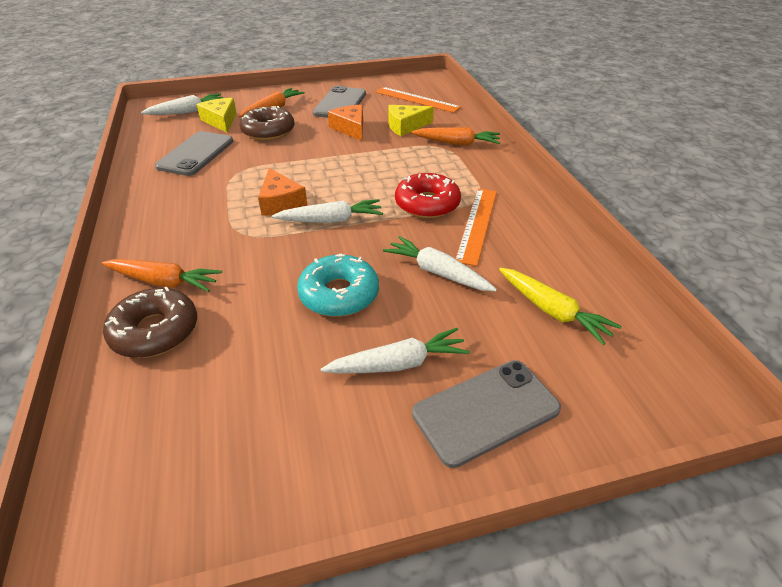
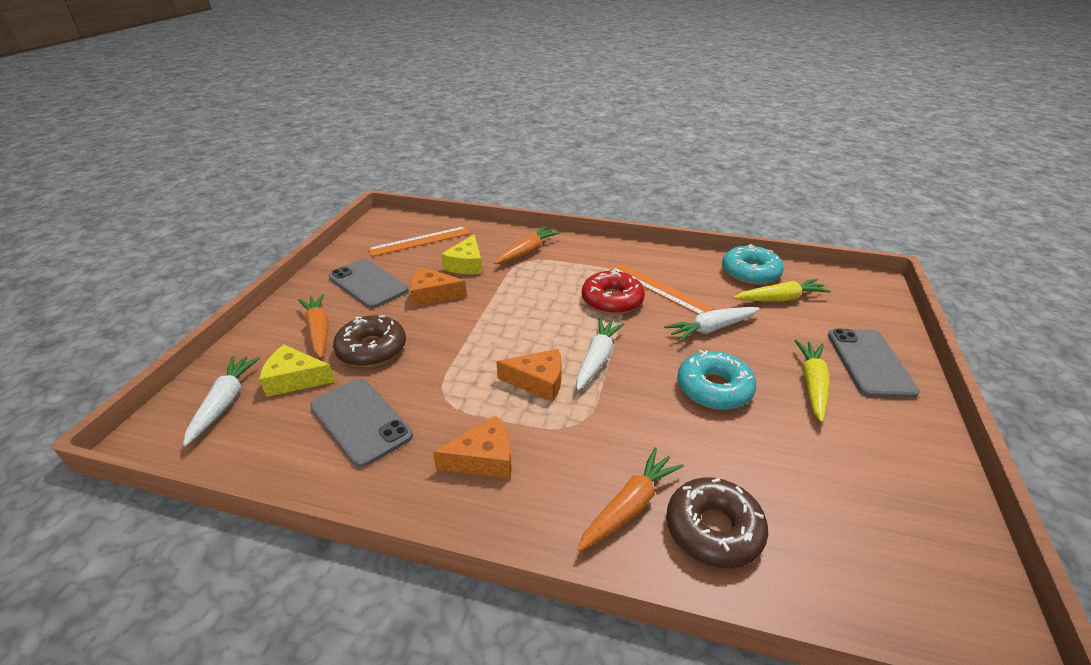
camera: 60 degrees left, 5 degrees down
white carrot [321,328,470,373] -> yellow carrot [794,340,830,423]
none -> orange cheese [433,416,512,479]
none -> turquoise donut [722,244,784,285]

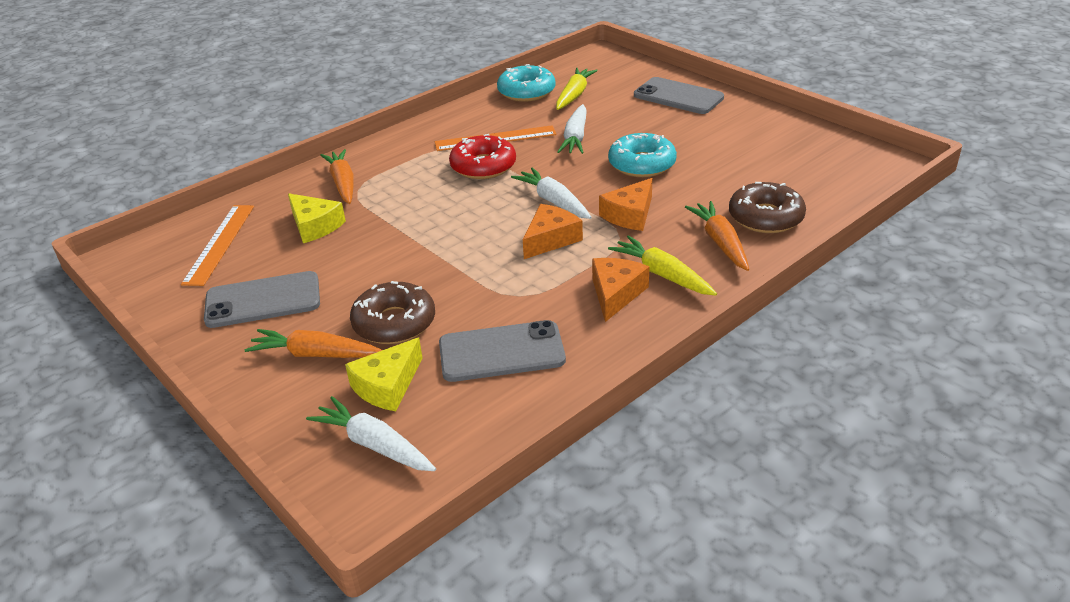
camera: 55 degrees left, 0 degrees up
orange cheese [410,267,467,307] -> orange cheese moved to [599,178,653,231]
yellow carrot [794,340,830,423] -> yellow carrot moved to [608,235,717,296]

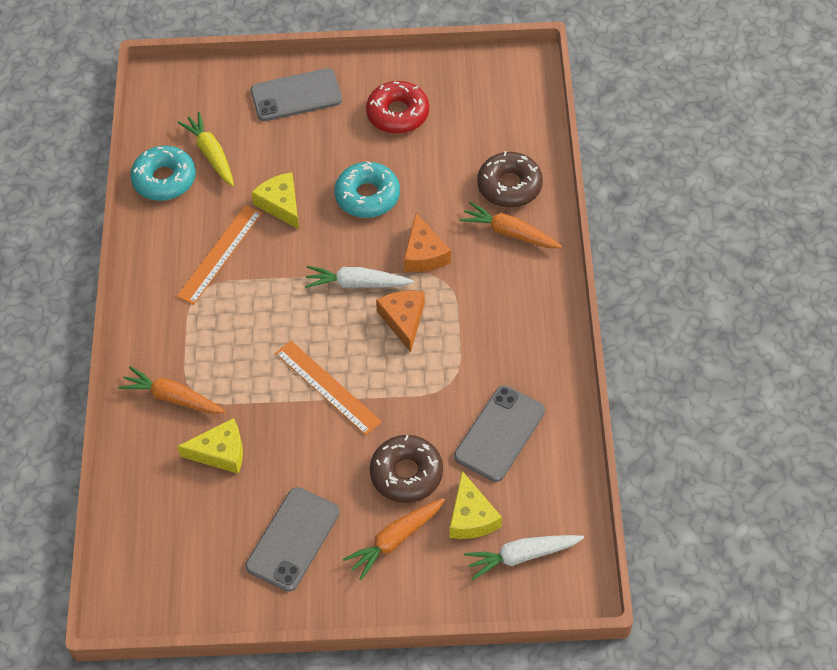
camera: 50 degrees left, 20 degrees up
orange ruler [181,205,254,286] -> orange ruler moved to [275,341,382,435]
red donut [449,134,516,179] -> red donut moved to [366,81,429,134]
white carrot [557,104,587,154] -> yellow cheese [251,172,299,229]
orange cheese [592,258,649,322] -> none
yellow carrot [608,235,717,296] -> none

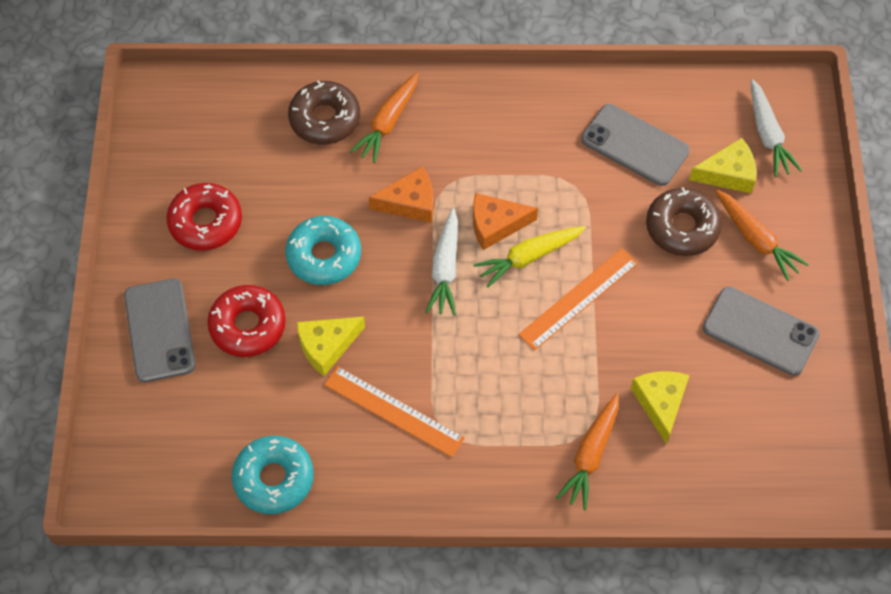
camera: 90 degrees left, 5 degrees up
yellow carrot [177,112,234,186] -> yellow carrot moved to [473,226,586,288]
none -> red donut [207,285,286,357]

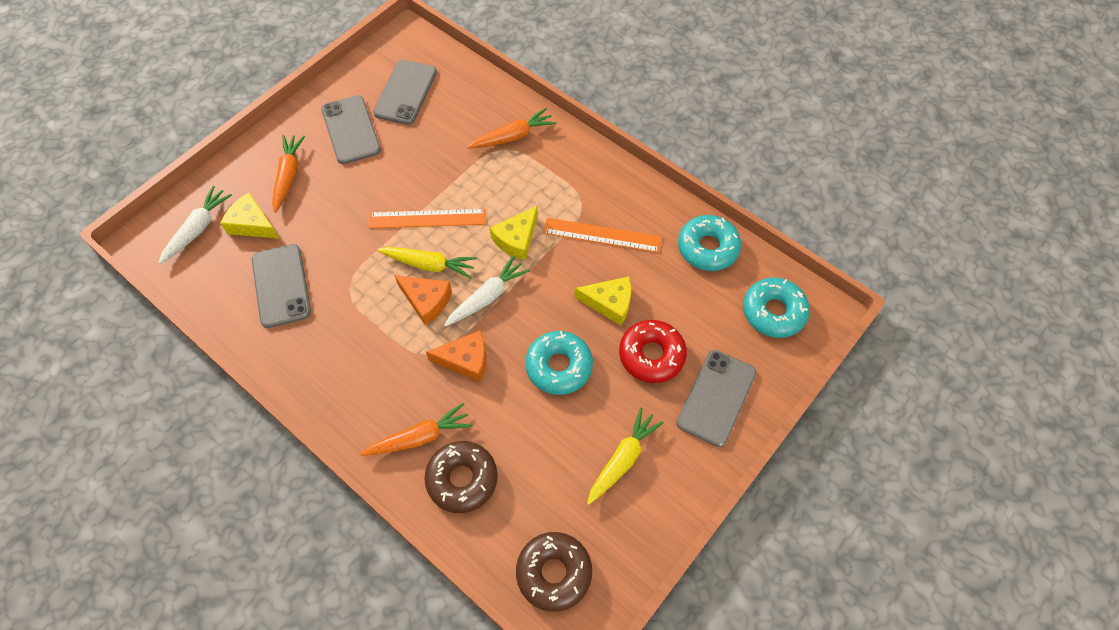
camera: 140 degrees left, 0 degrees up
red donut [166,183,242,251] -> yellow carrot [587,408,664,505]
orange ruler [324,366,465,457] -> orange ruler turned 60 degrees counterclockwise [543,218,662,253]
orange cheese [369,167,433,223] -> orange cheese turned 150 degrees clockwise [426,330,486,382]
yellow cheese [631,371,690,444] -> yellow cheese moved to [490,206,538,260]
brown donut [646,187,722,256] -> brown donut moved to [516,532,592,612]
none -> grey phone [373,60,437,125]
none -> turquoise donut [743,278,810,338]

